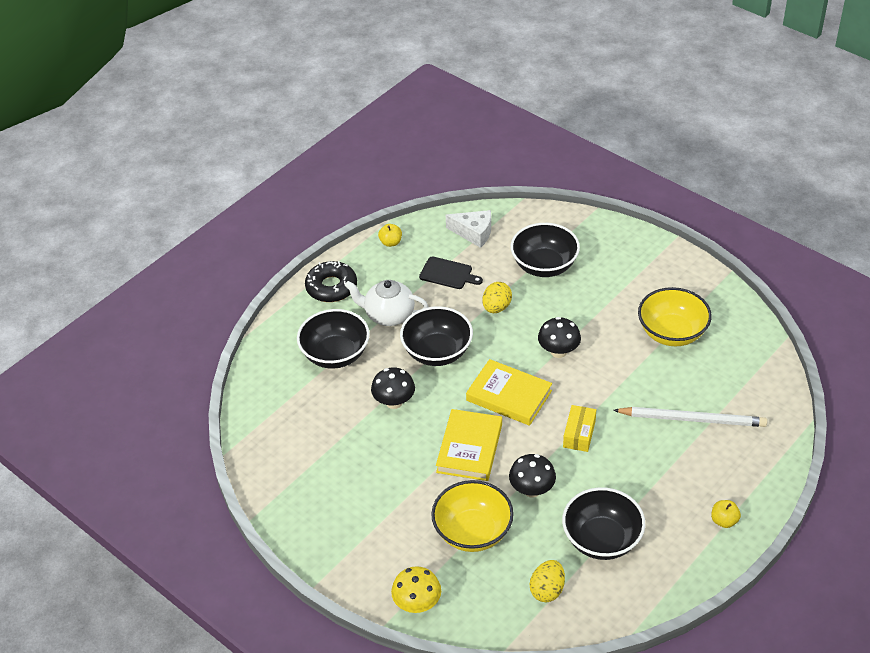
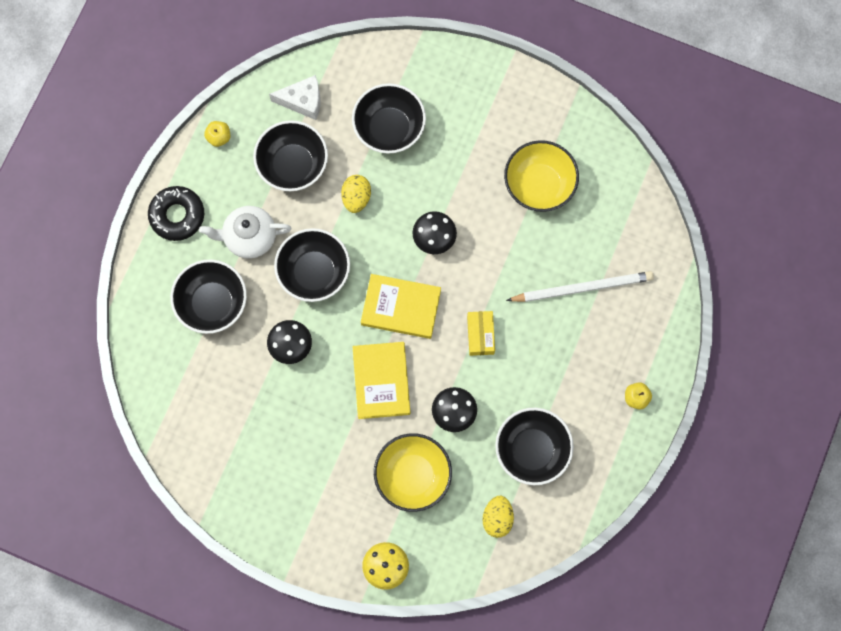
camera: 20 degrees left, 30 degrees up
black cutting board [419,256,483,289] -> black bowl [253,120,328,191]

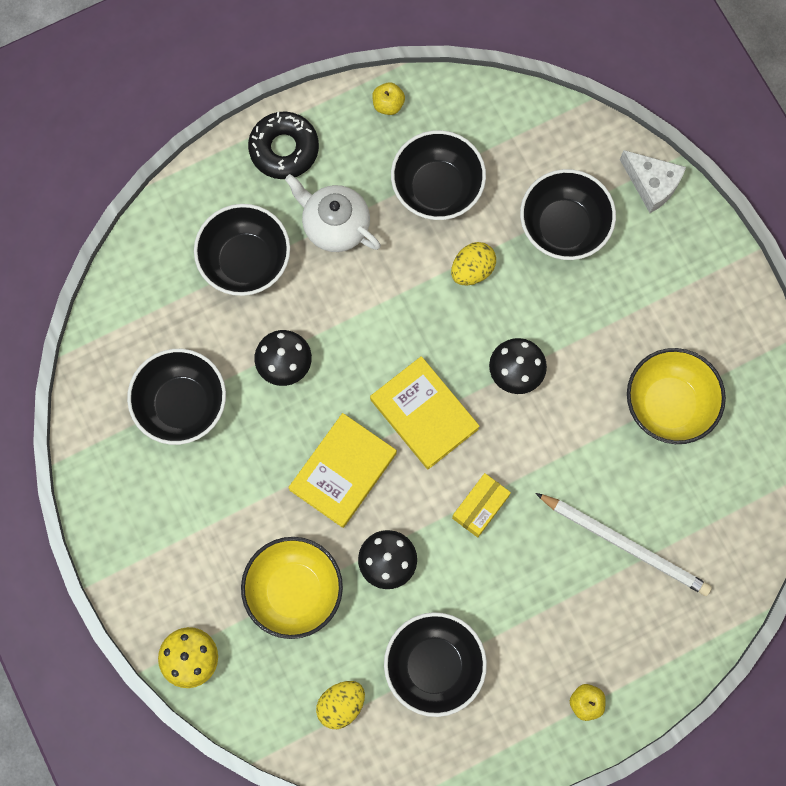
camera: 40 degrees right, 0 degrees up
white cheese [269,75,321,120] -> white cheese moved to [620,150,686,213]
black bowl [274,228,350,302] -> black bowl moved to [127,349,226,445]

